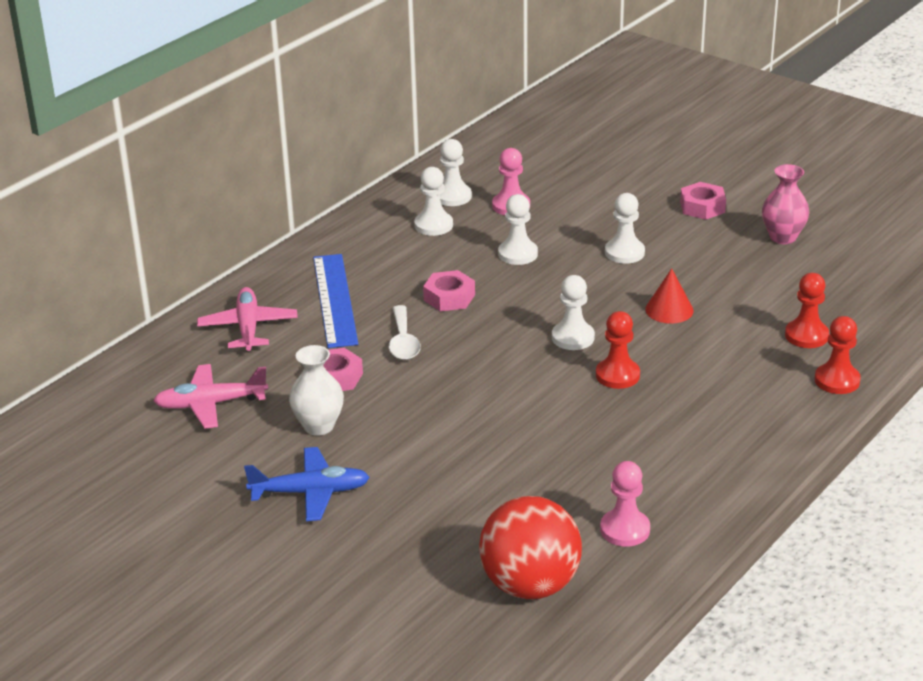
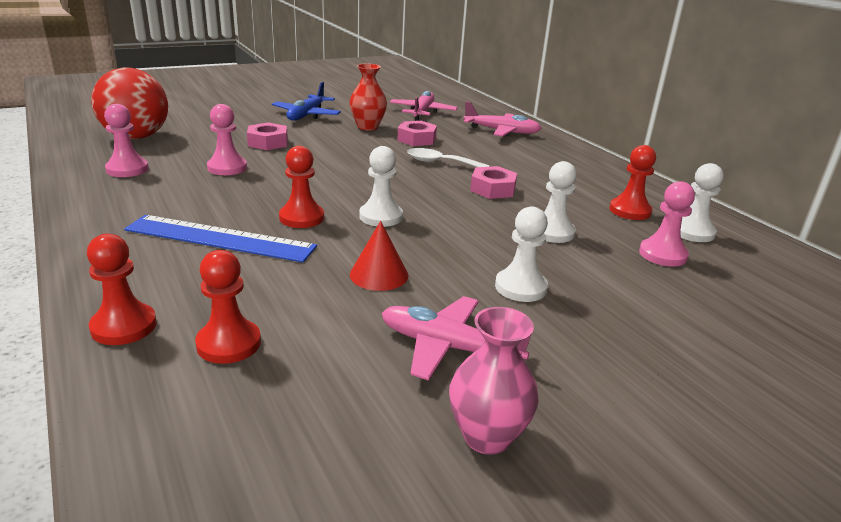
camera: 110 degrees right, 5 degrees down
white vase [289,345,344,436] -> red vase [349,64,387,130]
blue ruler [313,254,358,348] -> blue ruler moved to [124,215,317,263]
white pawn [414,167,453,236] -> red pawn [609,145,656,220]
pink nut [680,182,726,220] -> pink nut moved to [247,122,288,150]
none -> pink pawn [207,104,247,175]
none -> pink plane [382,296,531,381]

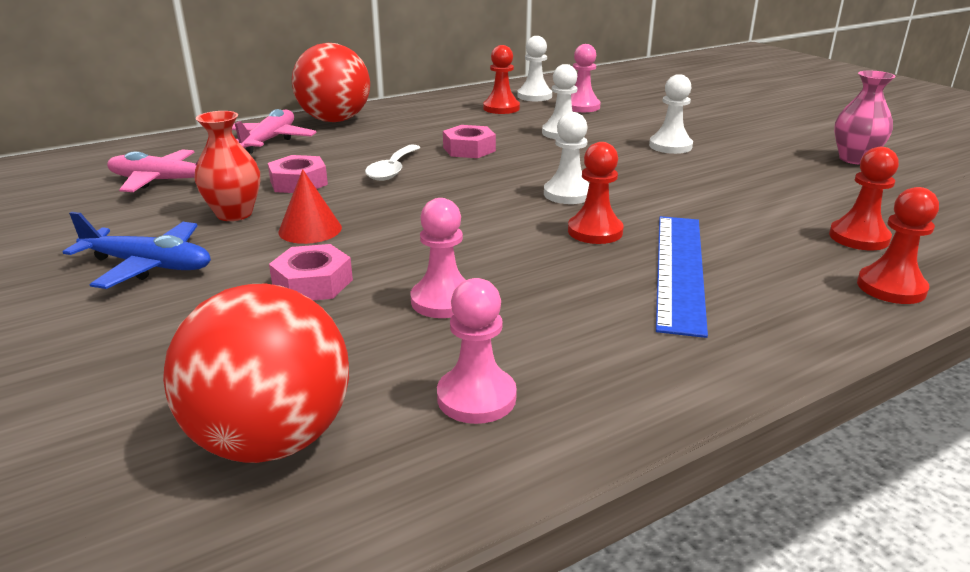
camera: 90 degrees left, 0 degrees up
red cone [350,221,408,291] -> red cone moved to [279,169,342,244]
pink plane [382,296,531,381] -> none
none -> red ball [292,43,370,122]

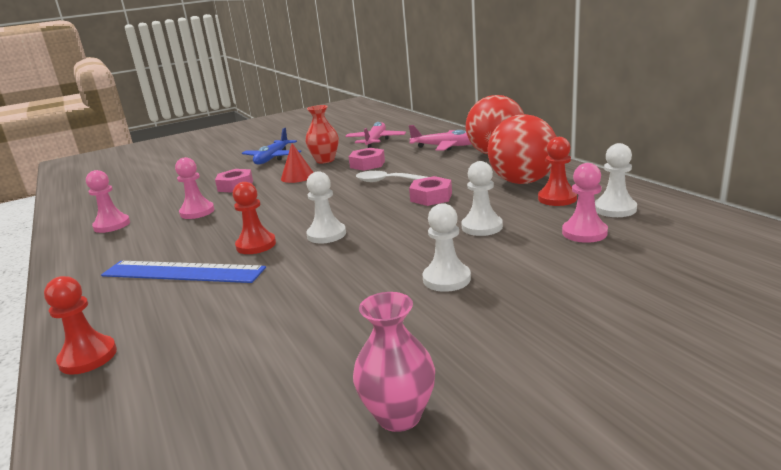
camera: 95 degrees right, 5 degrees down
red ball [163,284,349,463] -> red ball moved to [488,114,556,184]
red pawn [829,147,899,250] -> none

